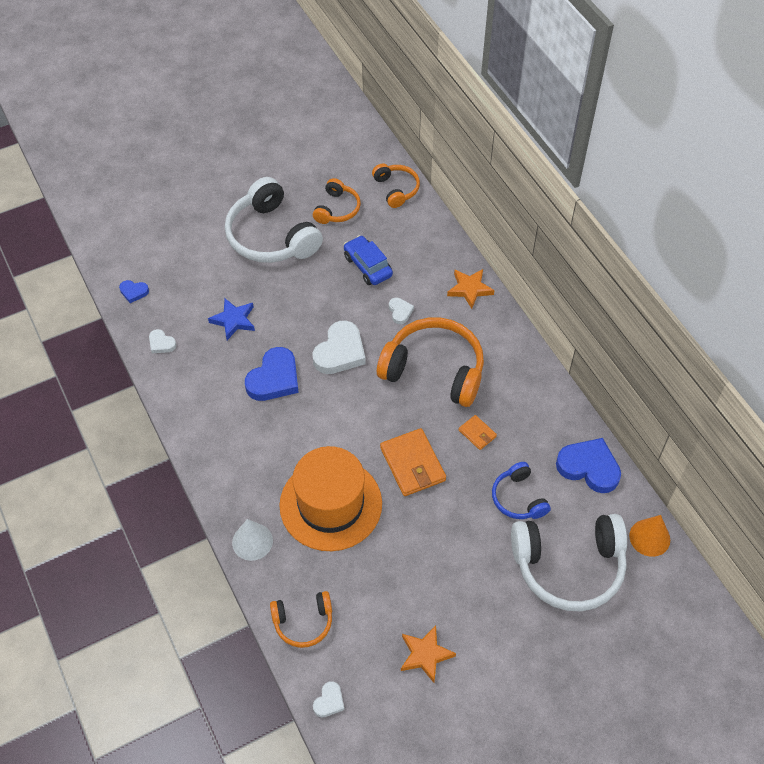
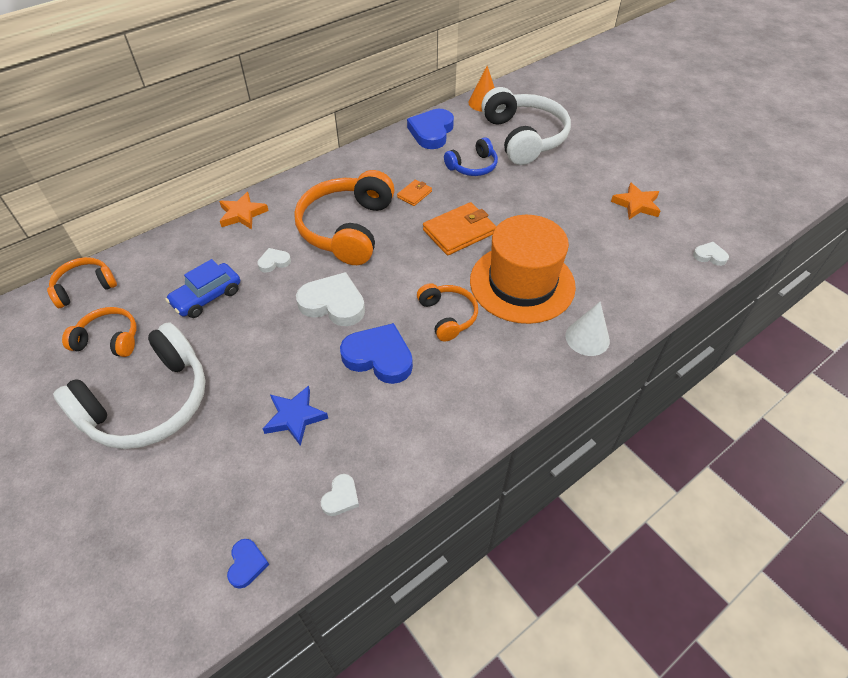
camera: 100 degrees left, 5 degrees down
orange headphones [270,591,332,648] -> orange headphones moved to [417,283,478,341]

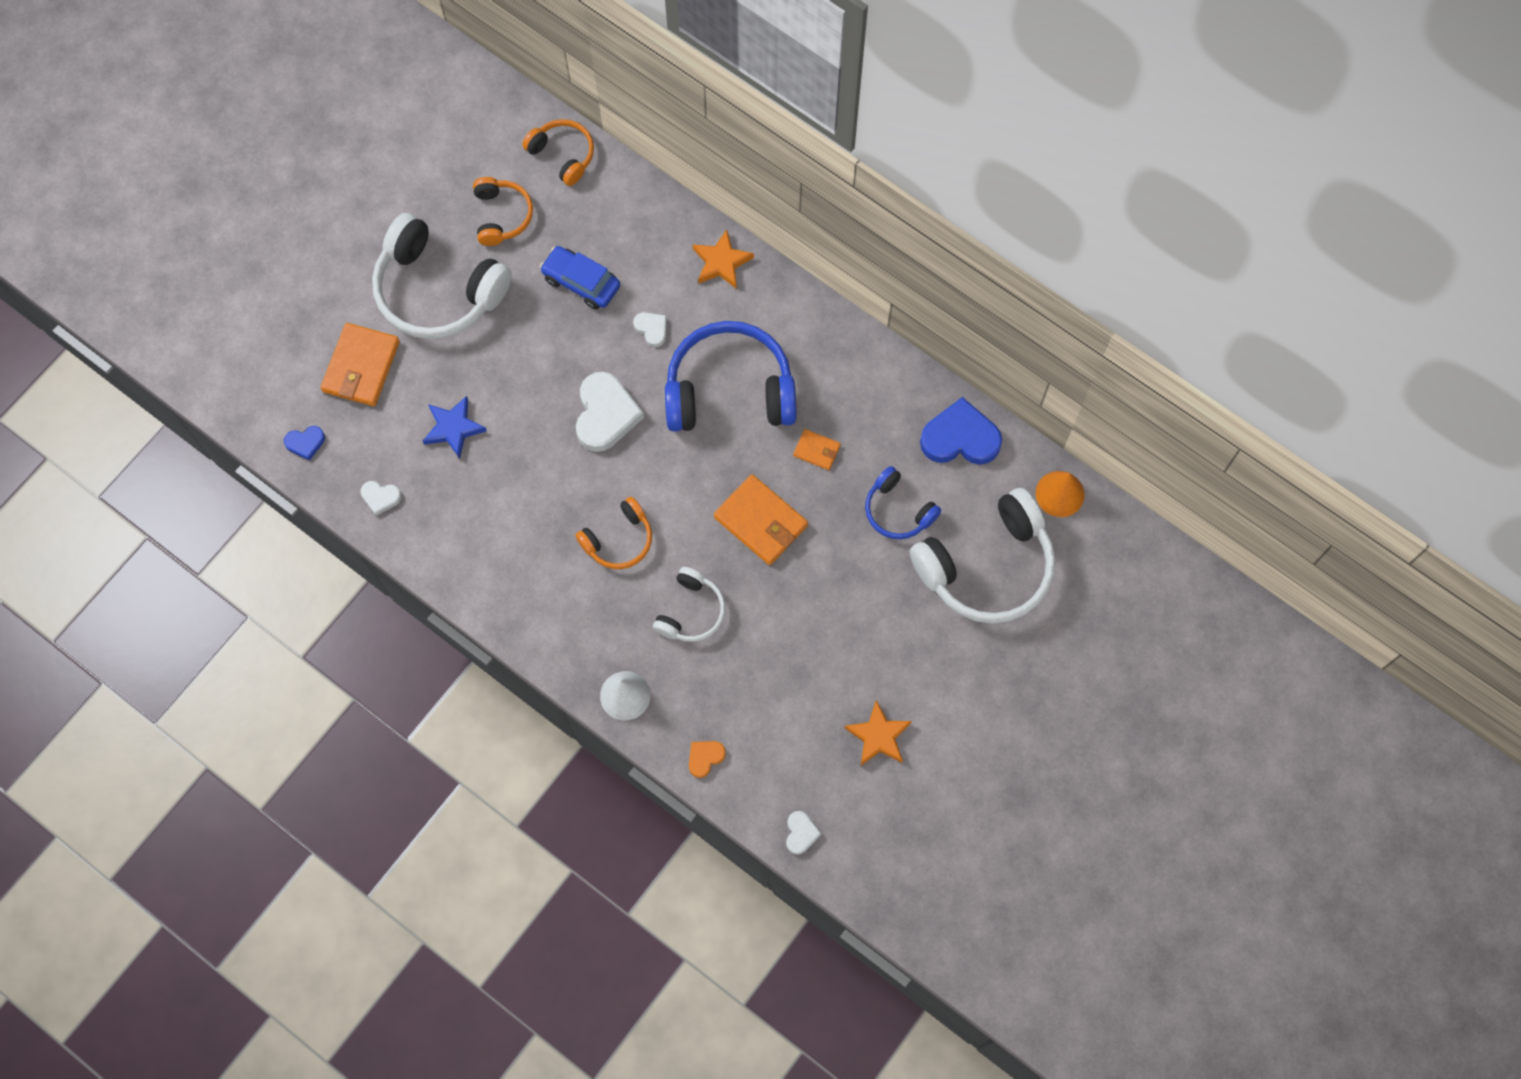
camera: 75 degrees right, 20 degrees up
orange headphones [294,170,395,265] -> blue headphones [665,321,796,432]
blue heart [340,323,413,384] -> none
orange hat [470,215,576,324] -> white headphones [653,567,726,642]
none -> orange wallet [321,323,400,406]
none -> orange heart [689,741,726,778]

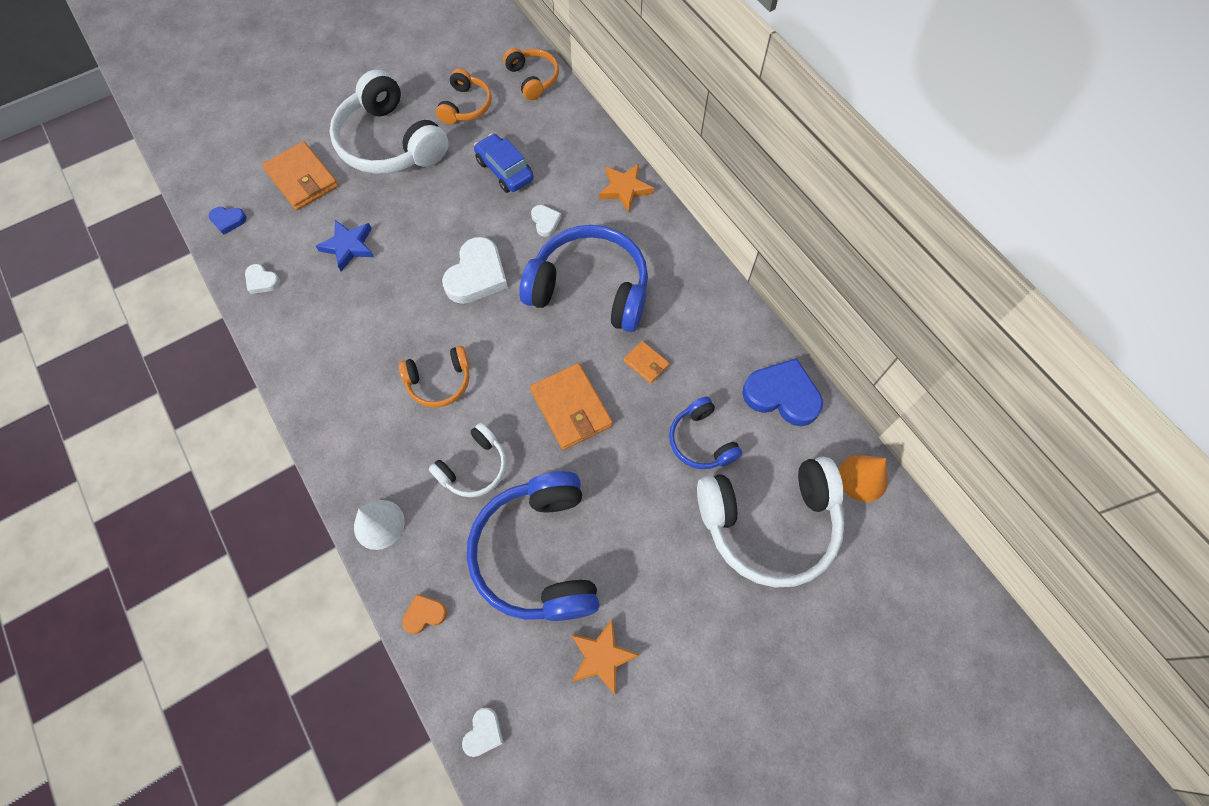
camera: 20 degrees right, 5 degrees down
orange wallet [321,323,400,406] -> orange wallet turned 75 degrees counterclockwise [262,141,338,210]
none -> blue headphones [467,471,599,621]

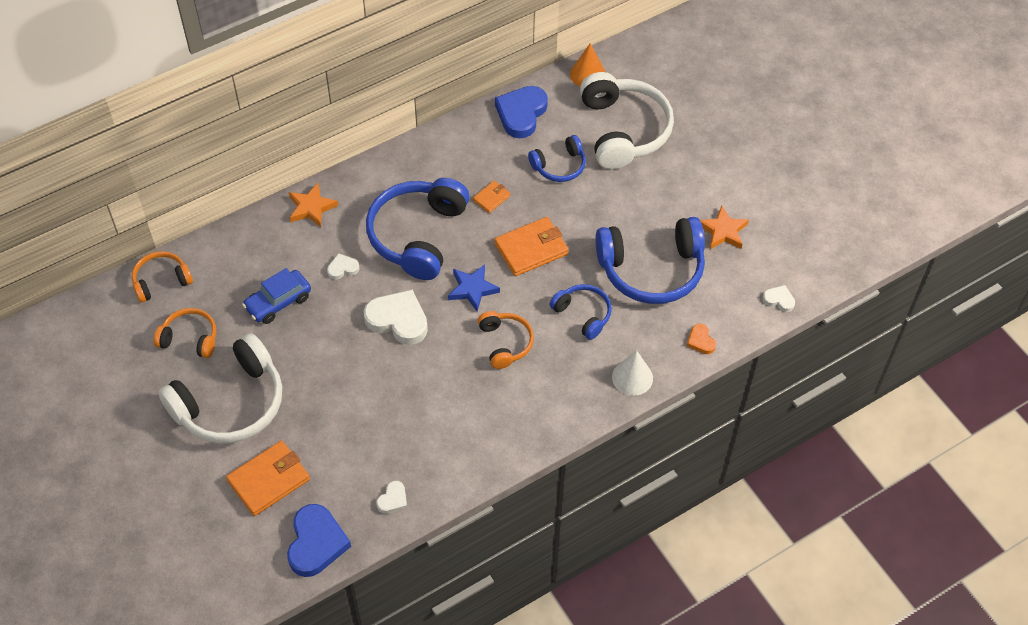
camera: 90 degrees left, 10 degrees down
blue heart [209,207,247,234] -> blue heart [287,504,351,577], size x2.01
blue star [316,220,374,271] -> blue star moved to [448,264,500,312]
white headphones [429,423,506,497] -> blue headphones [550,284,612,340]

